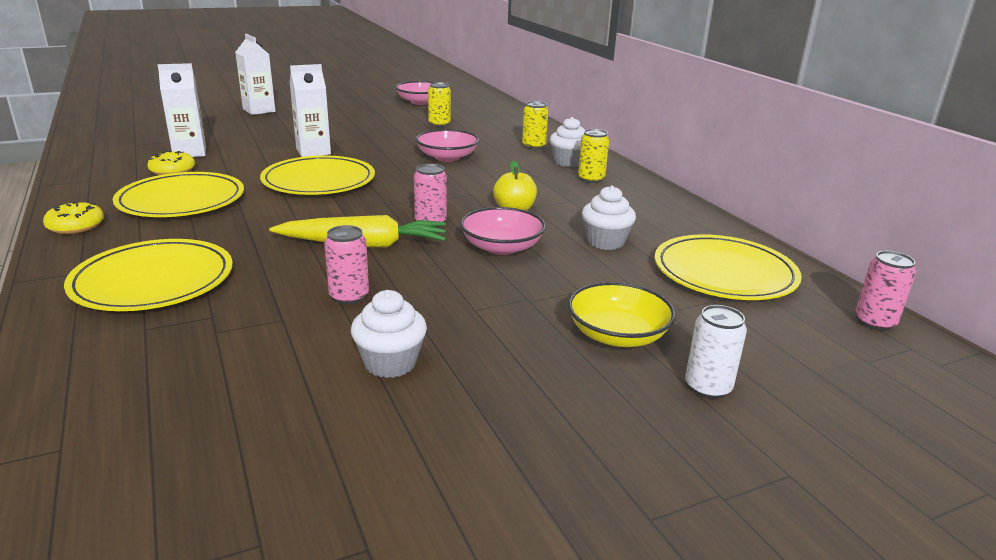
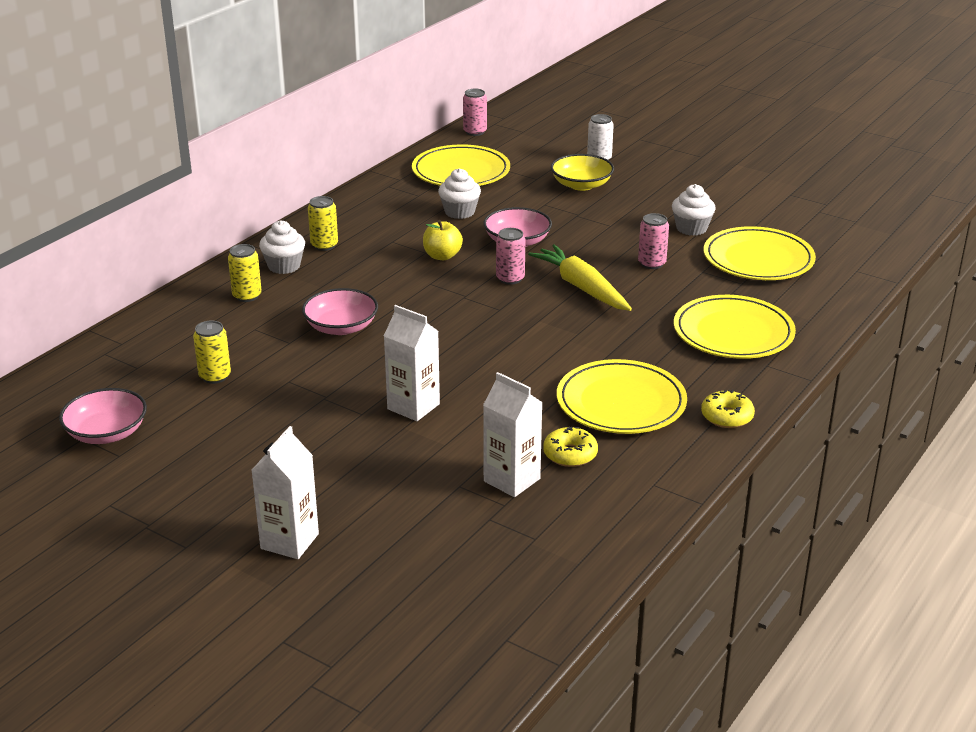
camera: 120 degrees left, 5 degrees up
yellow plate [260,156,375,195] -> yellow plate moved to [704,226,816,280]

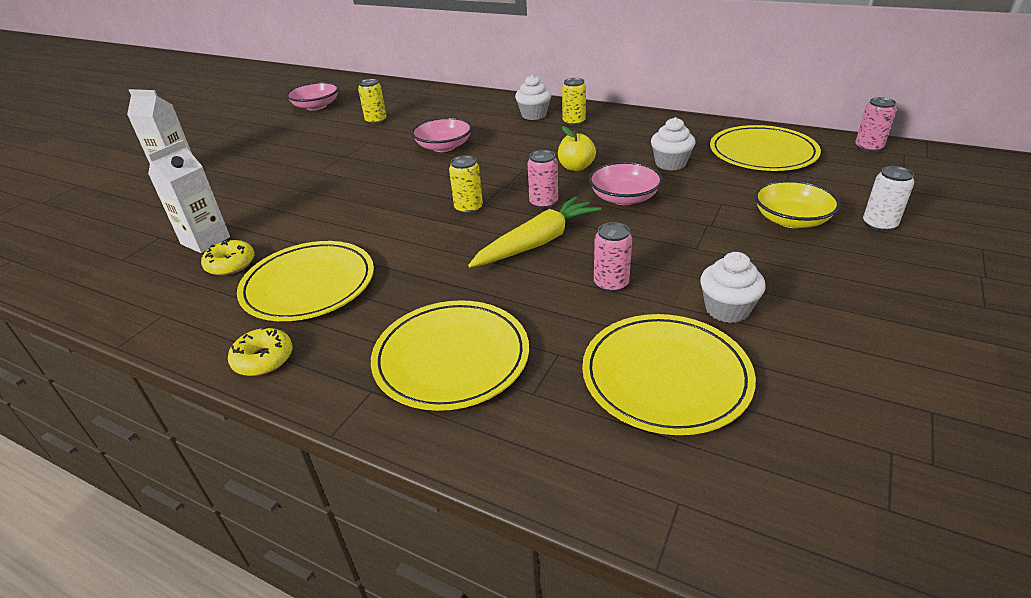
camera: 85 degrees right, 5 degrees up
yellow can [228,244,262,302] -> yellow can moved to [449,155,483,214]
white carton [384,305,440,421] -> none

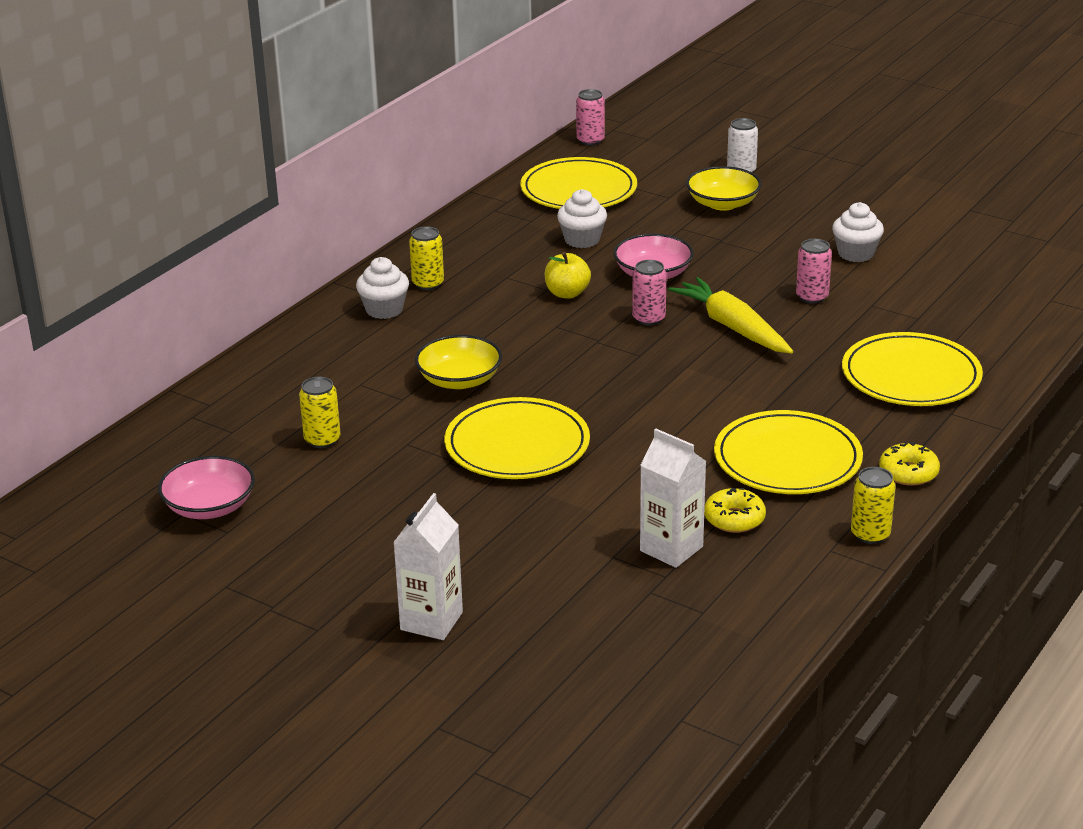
camera: 85 degrees left, 5 degrees down
pink bowl [411,117,472,152] -> yellow bowl [415,335,502,389]
yellow can [449,155,483,214] -> yellow can moved to [851,467,896,544]
yellow plate [582,314,756,435] -> yellow plate moved to [445,397,590,479]

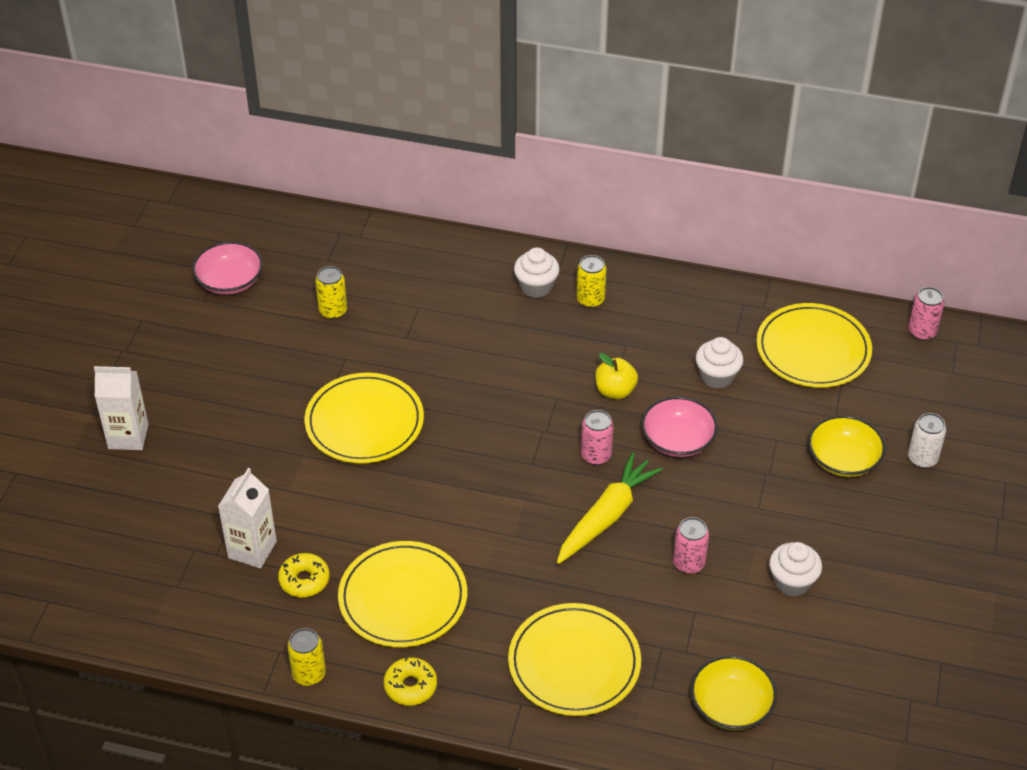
camera: 70 degrees right, 15 degrees up
yellow bowl [415,335,502,389] -> yellow bowl moved to [691,655,777,730]

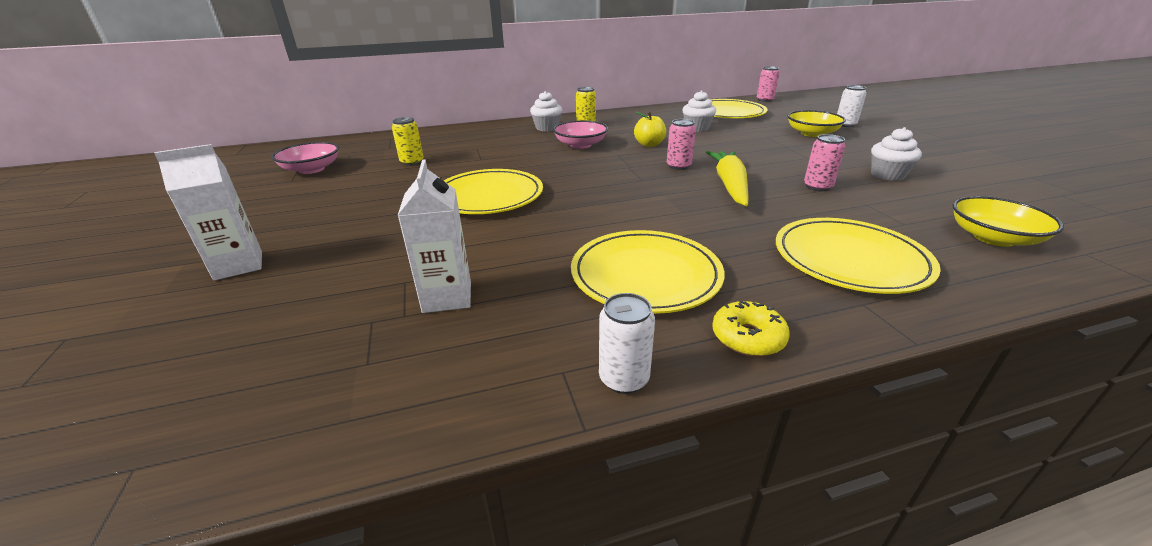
camera: 30 degrees left, 15 degrees down
yellow donut [278,553,330,597] -> none
yellow can [287,628,326,686] -> white can [599,293,655,394]
pink bowl [641,396,718,457] -> pink bowl moved to [553,120,608,149]

